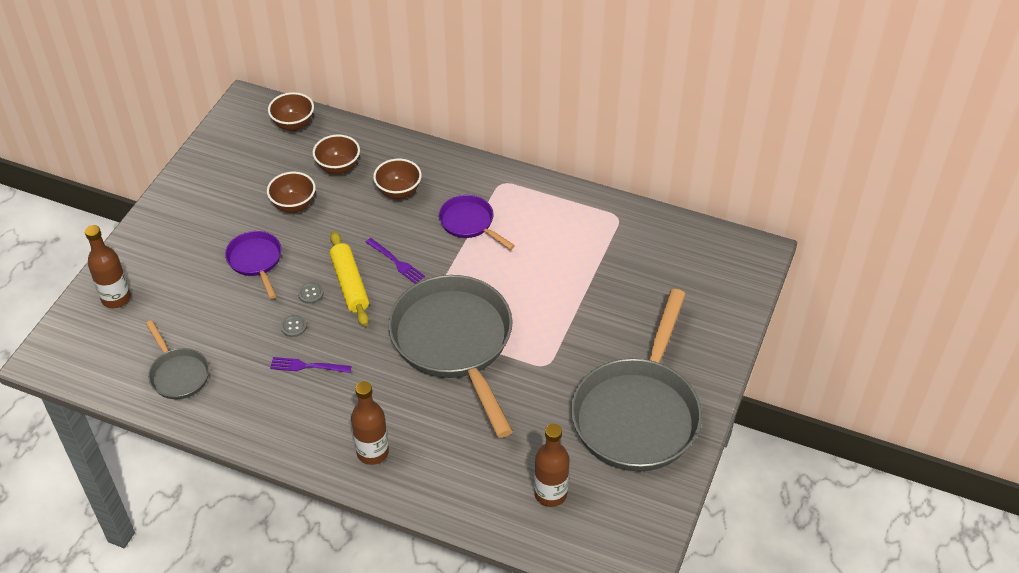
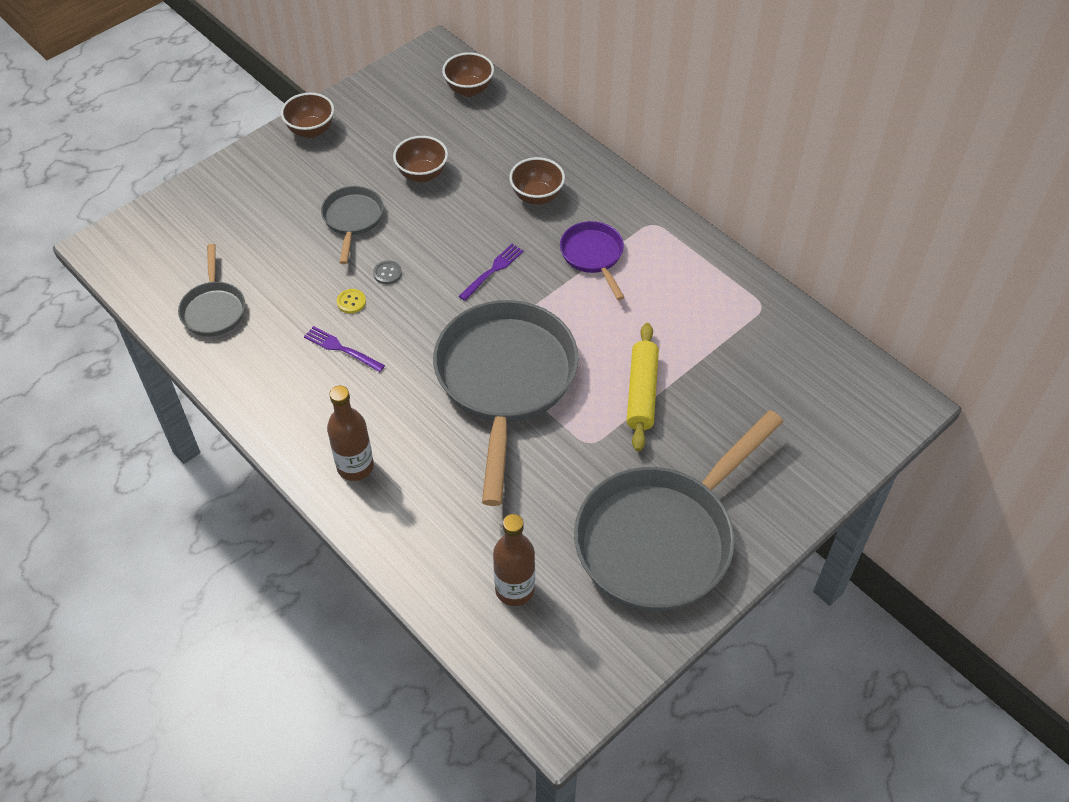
camera: 25 degrees right, 5 degrees up
brown bottle [85,225,131,308] -> none
purple pan [225,231,282,299] -> grey pan [321,186,384,264]
grey button [281,315,307,337] -> yellow button [337,289,366,313]
brown bowl [313,135,360,175] -> brown bowl moved to [281,93,334,138]
yellow rolling pin [330,231,369,326] -> yellow rolling pin moved to [627,323,659,451]
purple fork [366,238,425,284] -> purple fork turned 120 degrees counterclockwise [459,244,524,301]

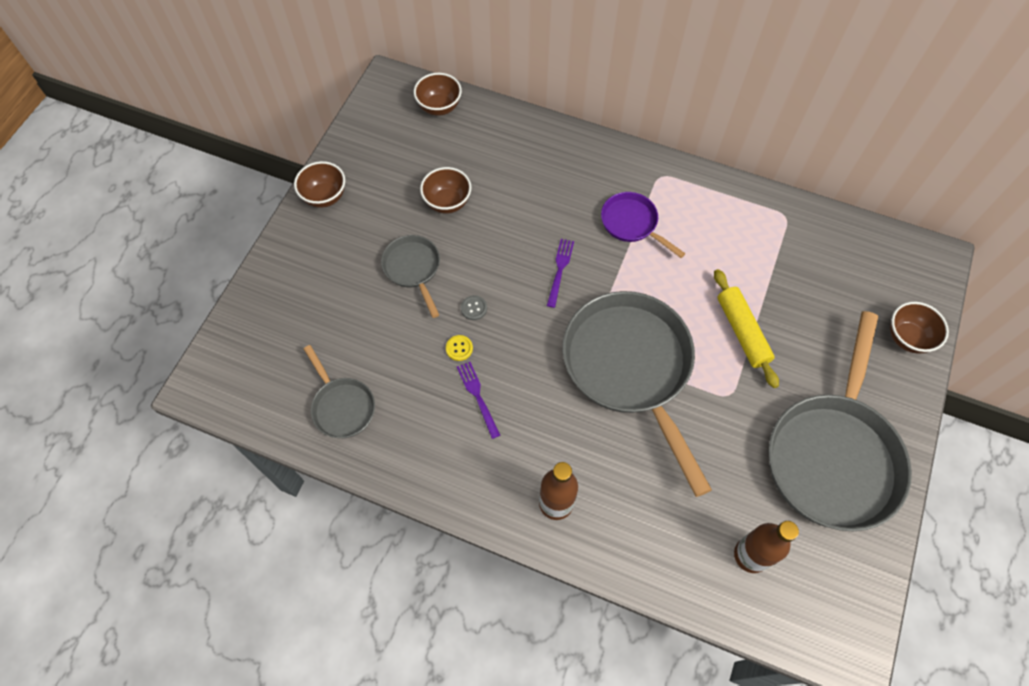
camera: 25 degrees left, 10 degrees up
purple fork [304,326,385,372] -> purple fork turned 60 degrees clockwise [457,362,500,439]
brown bowl [509,157,565,205] -> brown bowl moved to [890,302,949,354]

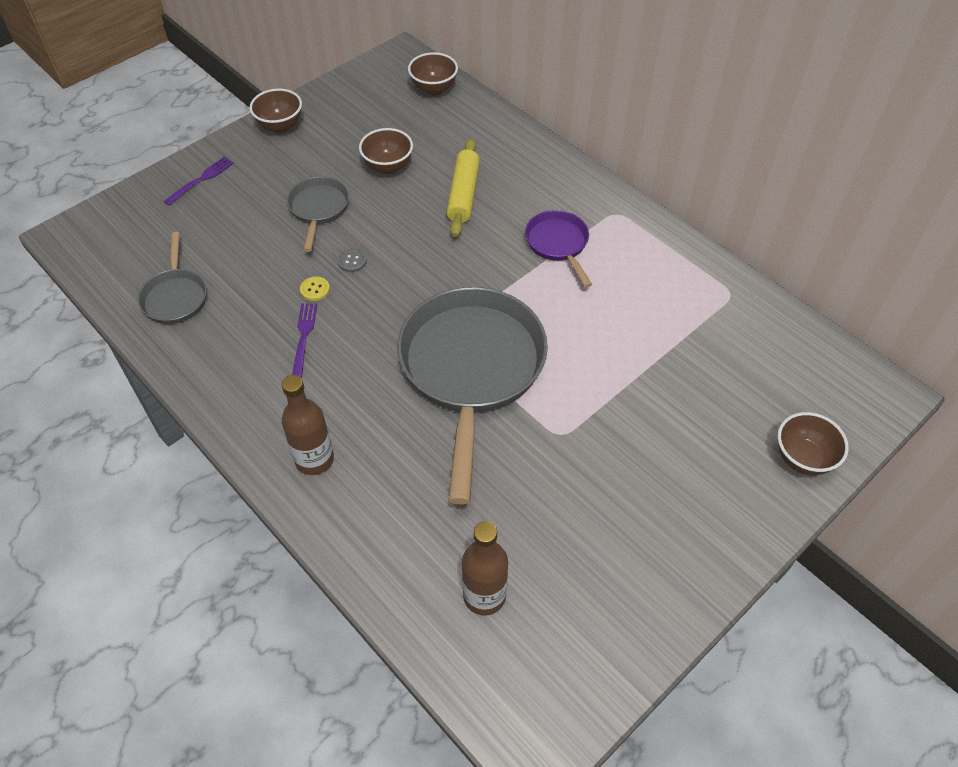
camera: 25 degrees right, 10 degrees down
purple fork [547,239,574,308] -> purple fork moved to [164,157,234,205]
yellow rolling pin [714,269,779,388] -> yellow rolling pin moved to [447,138,480,237]
grey pan [768,311,912,531] -> none

